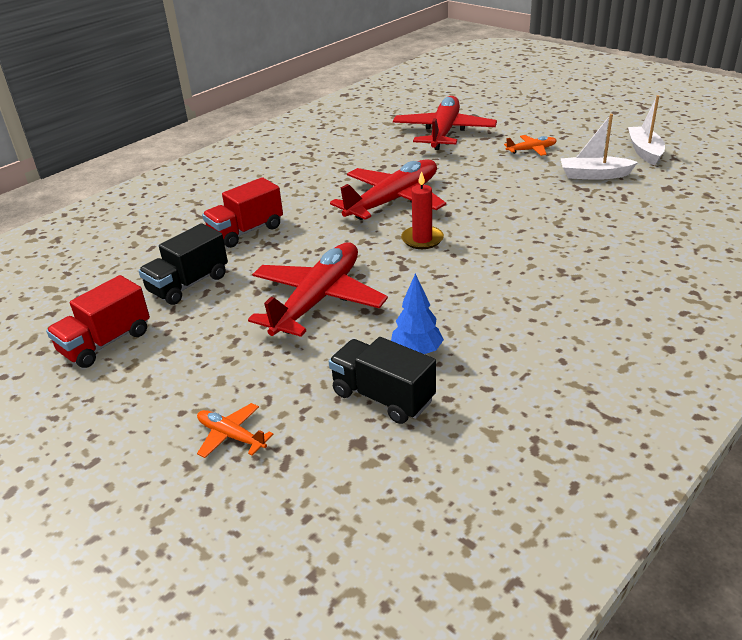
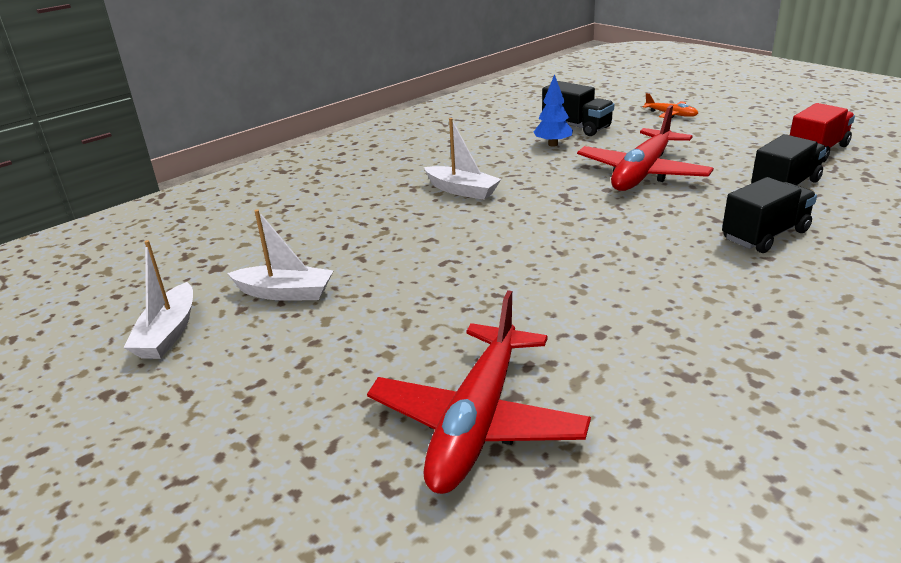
camera: 175 degrees left, 5 degrees down
red truck [202,177,283,248] -> black truck [722,177,817,253]
red plane [330,159,446,220] -> none
red candle [401,171,444,249] -> none
orange plane [504,135,557,156] -> none
none -> white boat [424,118,501,200]

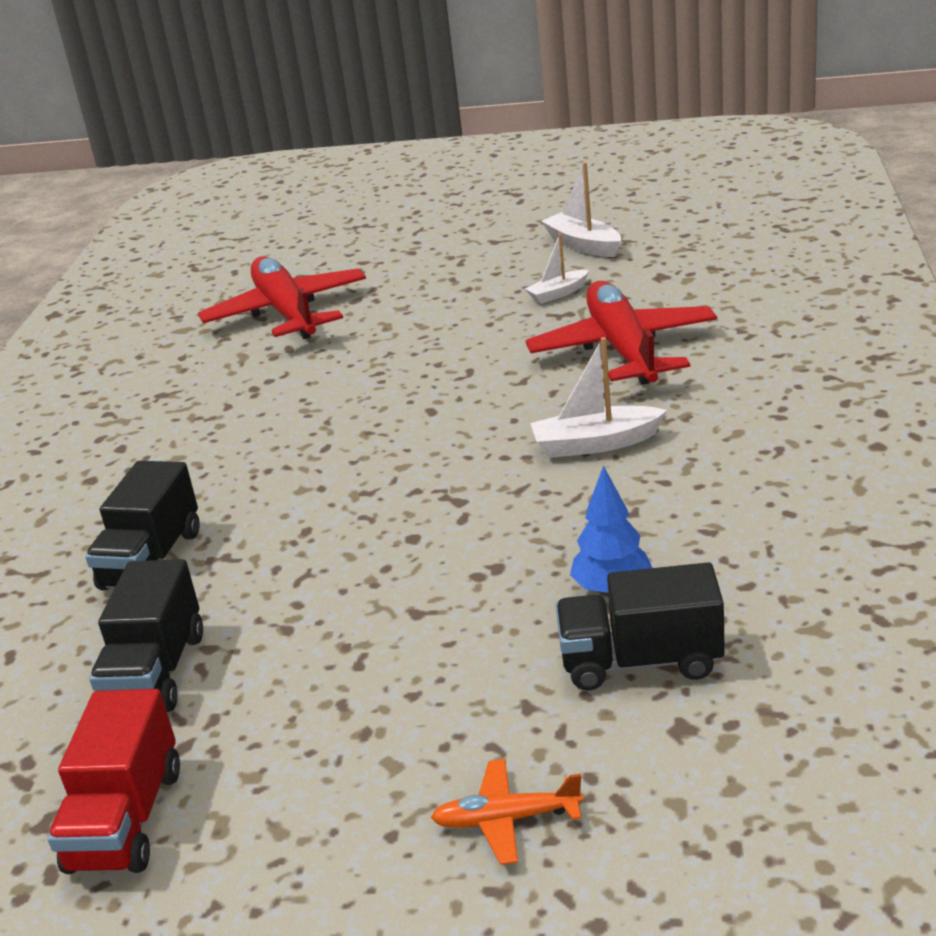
camera: 140 degrees right, 0 degrees up
white boat [227,209,333,301] -> white boat [525,234,589,304], size x0.65
red plane [577,105,714,191] -> red plane moved to [526,281,717,385]

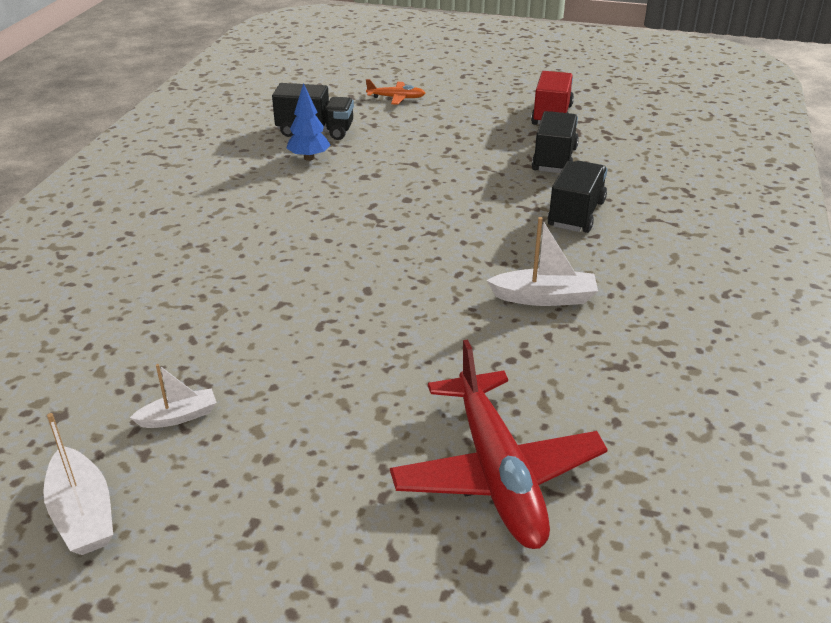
camera: 175 degrees left, 5 degrees up
red plane [526,281,717,385] -> none
white boat [530,337,667,458] -> white boat moved to [487,217,598,306]

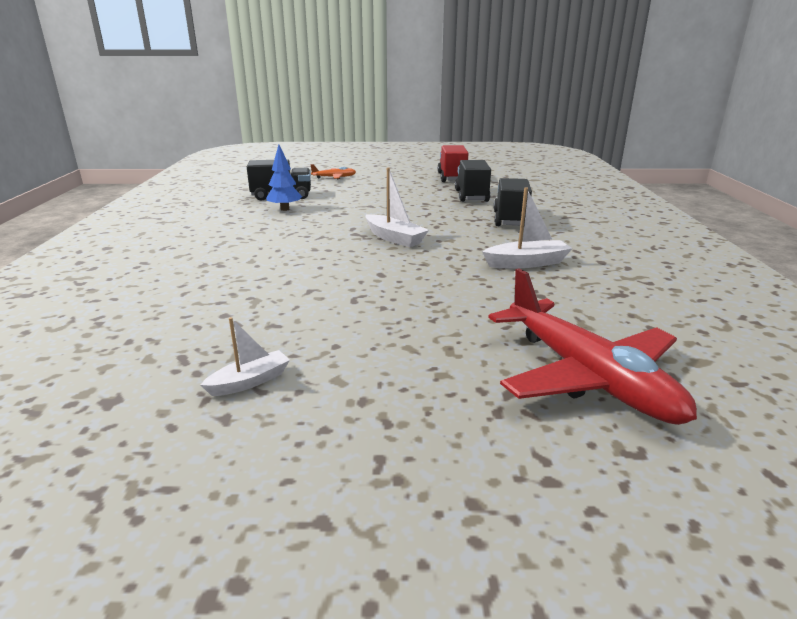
camera: 15 degrees left, 10 degrees down
white boat [43,413,113,555] -> white boat moved to [366,168,429,247]

